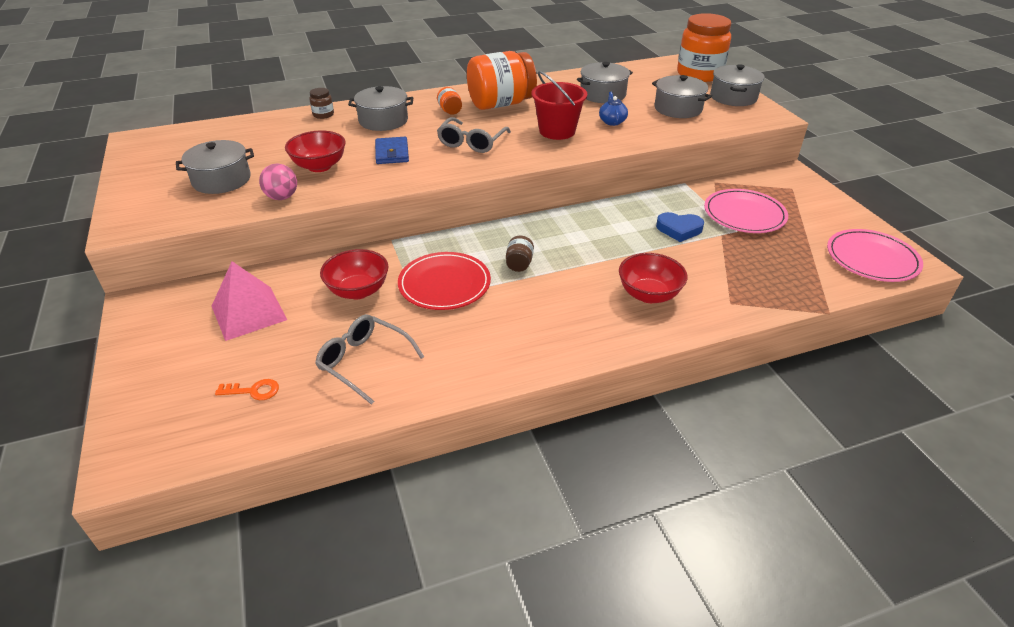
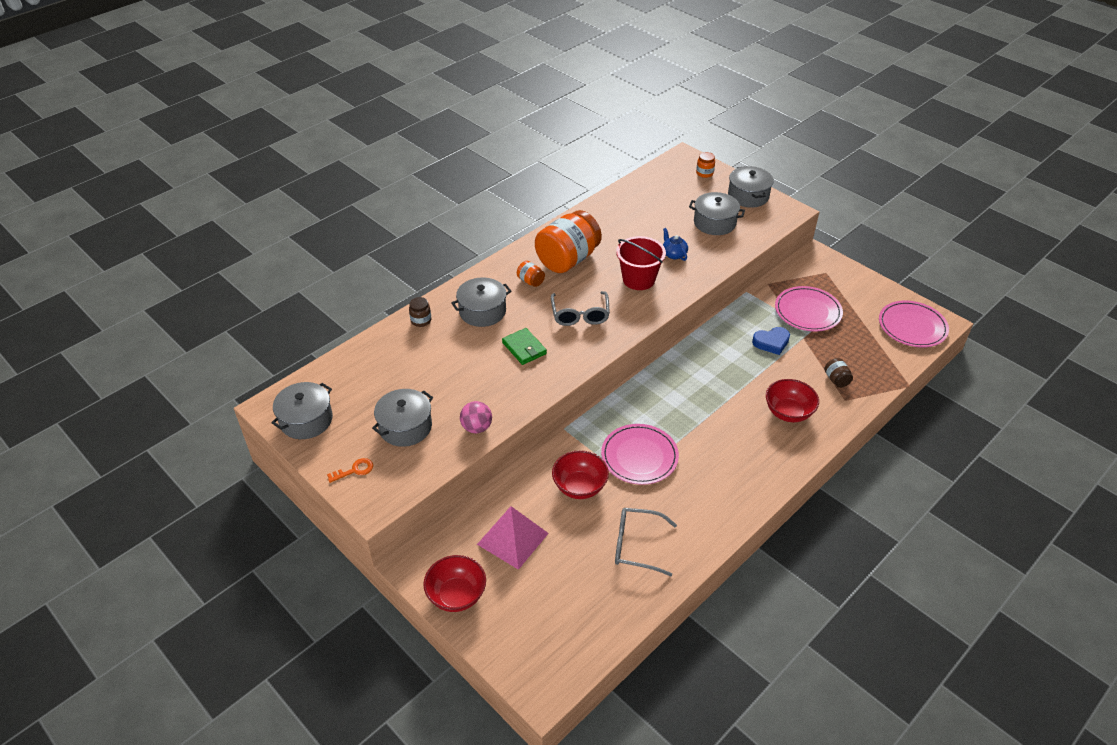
camera: 25 degrees left, 5 degrees up
orange key [215,379,279,400] -> orange key moved to [327,458,373,483]
red bowl [285,131,346,172] -> red bowl moved to [423,555,486,612]
blue wallet [375,137,409,164] -> green wallet [502,328,547,365]
red plate [398,252,491,310] -> pink plate [601,424,679,485]
brown jar [506,236,534,272] -> brown jar moved to [824,358,853,388]
grey pot [577,62,633,103] -> grey pot moved to [271,382,333,439]
orange jar [677,13,731,82] -> orange jar [696,152,715,178], size x0.41

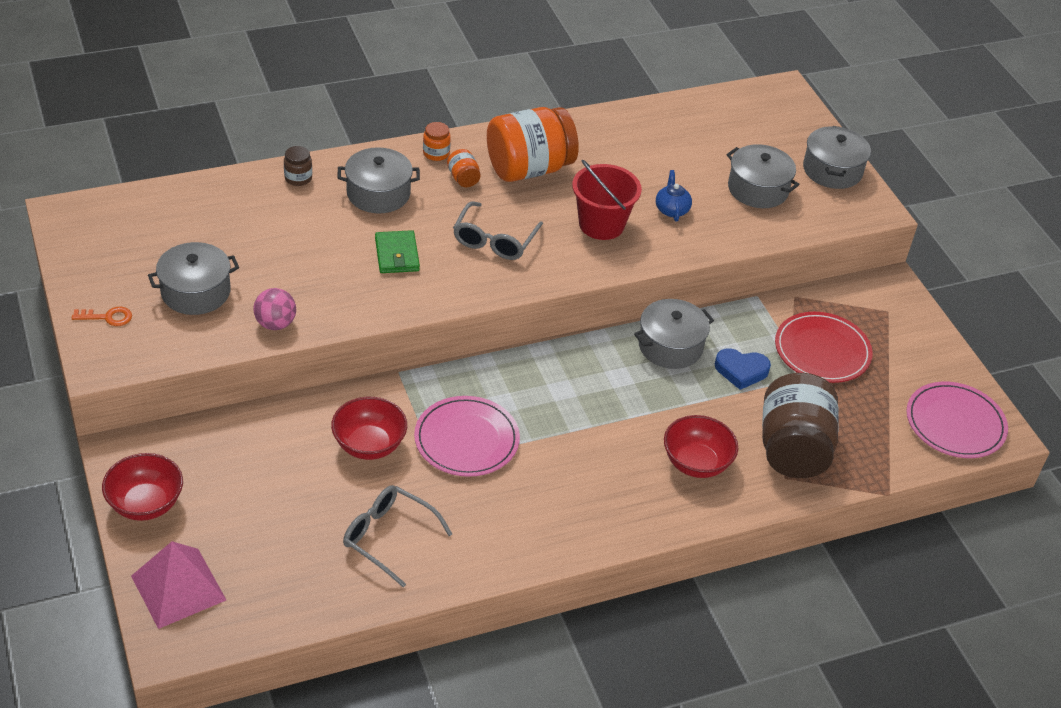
camera: 20 degrees right, 0 degrees up
grey pot [271,382,333,439] -> grey pot moved to [634,299,714,369]
pink pyramid [477,506,549,570] -> pink pyramid moved to [131,541,226,629]
orange jar [696,152,715,178] -> orange jar moved to [423,122,451,161]
pink plate [775,286,843,332] -> red plate [775,312,873,383]
brown jar [824,358,853,388] -> brown jar [762,373,839,478], size x2.42

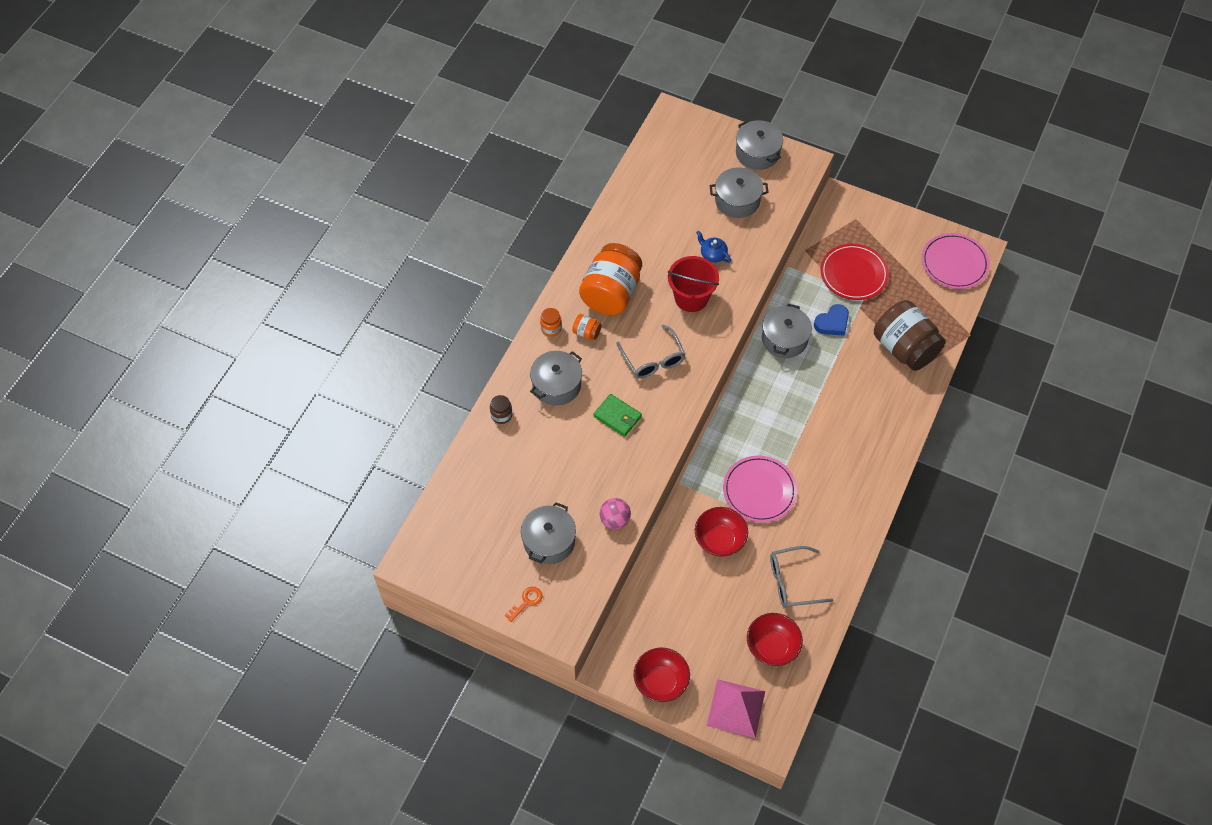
camera: 40 degrees left, 15 degrees up
red bowl [664,415,738,478] -> red bowl moved to [747,613,803,666]

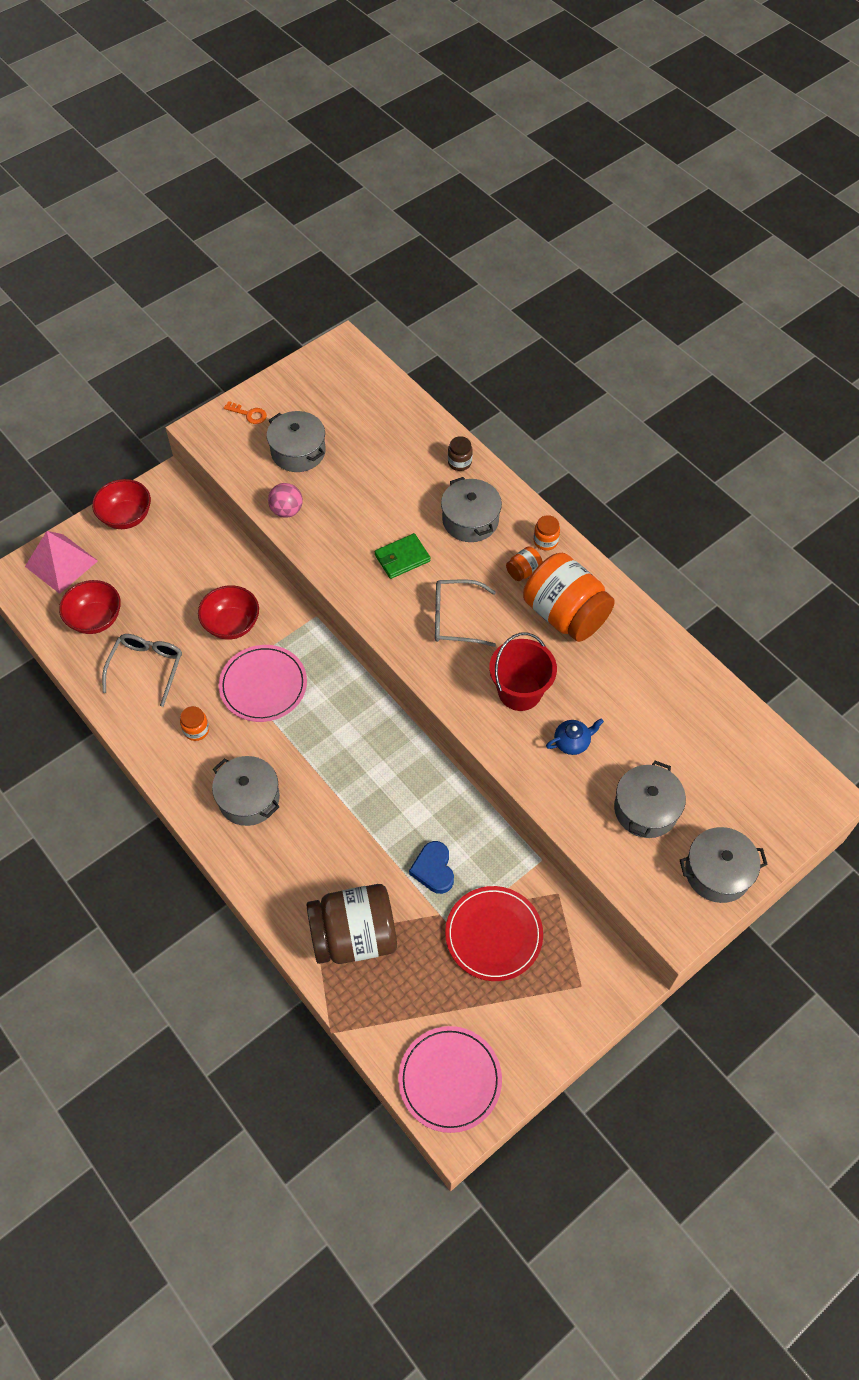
camera: 115 degrees right, 0 degrees up
orange key [505,586,542,622] -> orange key turned 45 degrees counterclockwise [224,401,267,424]
grey pot [762,304,812,358] -> grey pot moved to [212,756,280,826]
none -> orange jar [180,706,209,741]

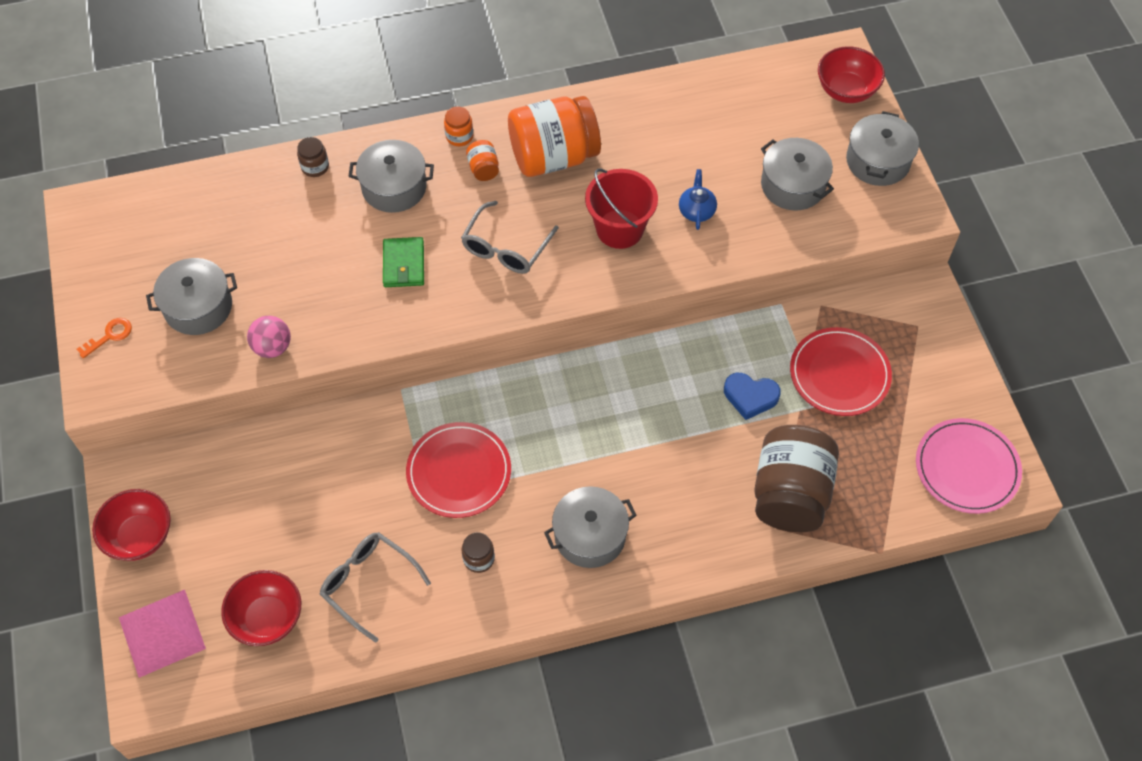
camera: 65 degrees left, 0 degrees up
orange jar [180,706,209,741] -> brown jar [461,532,495,573]
red bowl [198,585,259,640] -> red bowl moved to [818,46,885,103]
pink plate [219,645,307,722] -> red plate [406,422,511,518]

